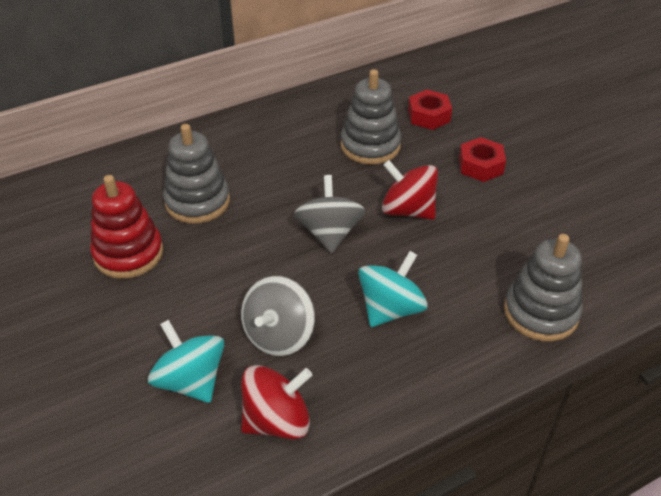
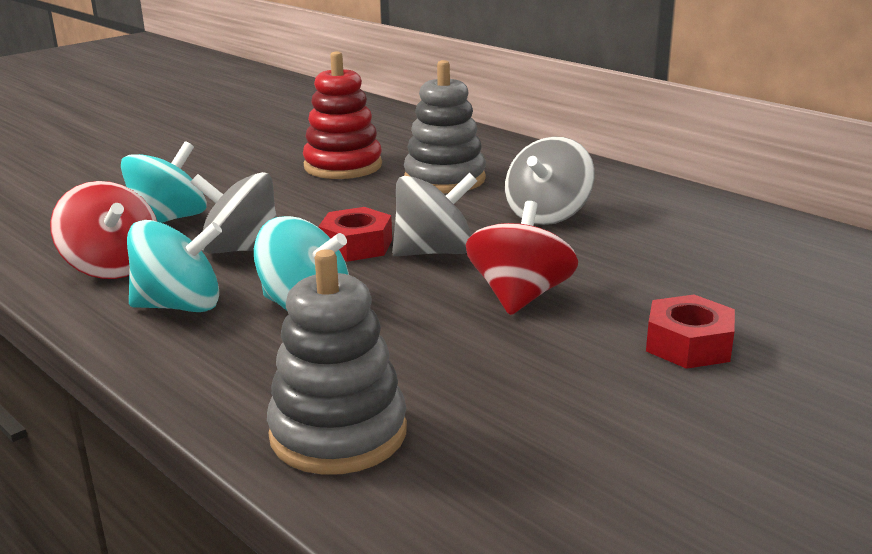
camera: 75 degrees right, 20 degrees down
grey stacking toy [340,69,401,165] -> none
red nut [408,89,452,130] -> red nut moved to [318,207,392,262]
none -> turquoise spinning top [127,220,222,312]
none -> grey spinning top [505,136,595,225]

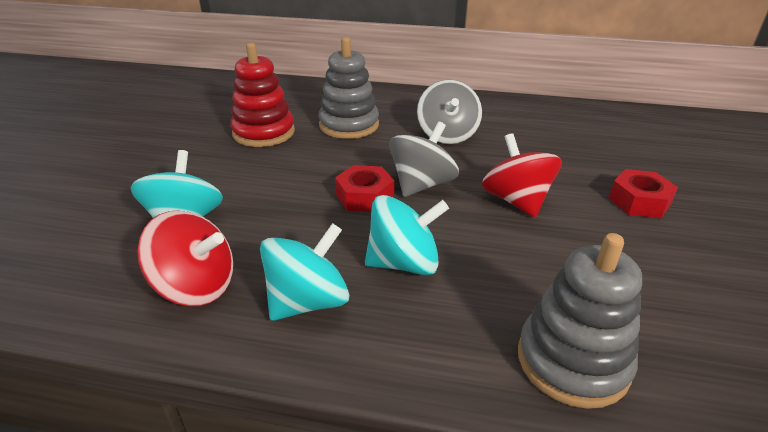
camera: 35 degrees left, 10 degrees up
grey spinning top [191,172,277,254] -> none

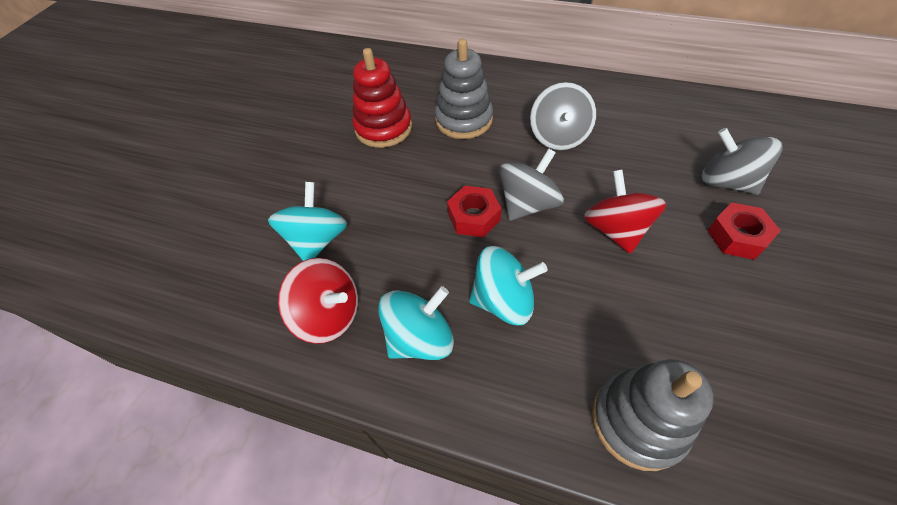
camera: 10 degrees right, 20 degrees up
none -> grey spinning top [702,128,782,195]

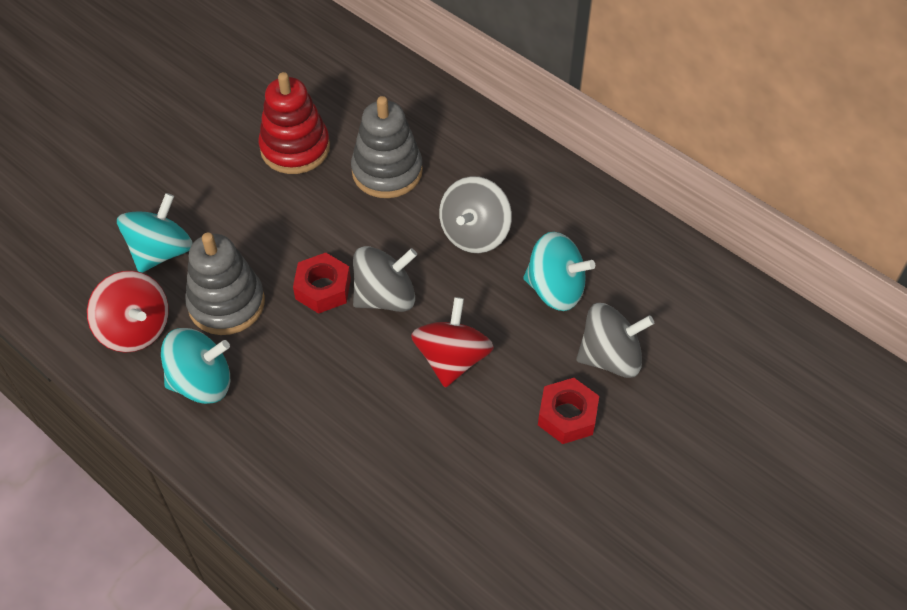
camera: 20 degrees right, 0 degrees up
turquoise spinning top [469,246,548,325] -> turquoise spinning top moved to [523,232,595,311]
grey stacking toy [592,359,714,471] -> grey stacking toy moved to [185,233,265,335]
grey spinning top [702,128,782,195] -> grey spinning top turned 105 degrees clockwise [576,303,654,378]

